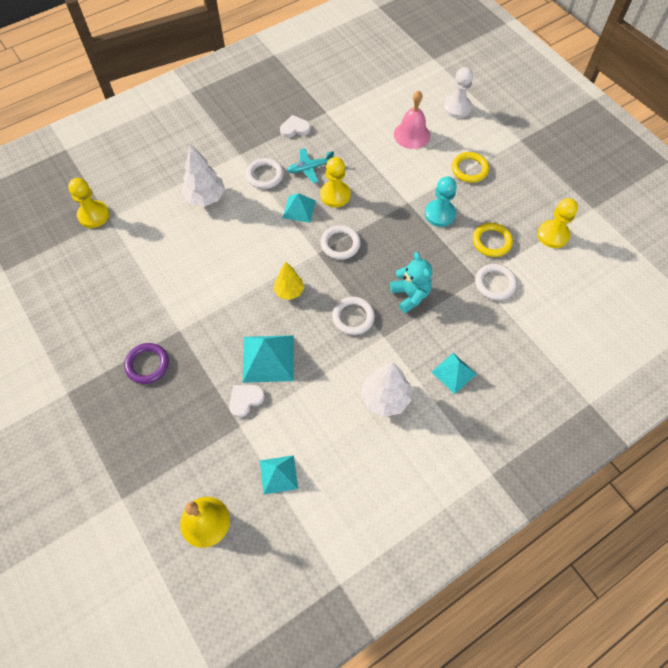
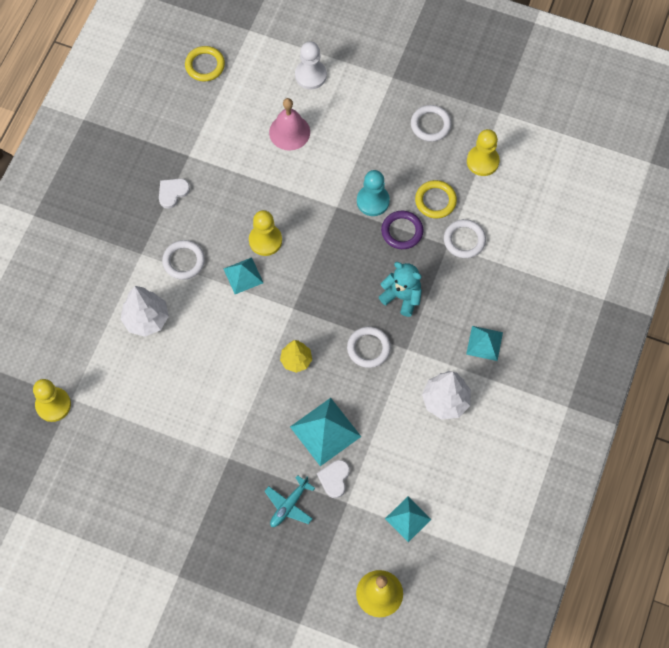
camera: 35 degrees left, 5 degrees up
purple ring [124,343,169,384] -> purple ring moved to [381,211,423,249]
turquoise plane [287,148,334,183] -> turquoise plane moved to [264,475,315,527]
white ring [320,225,361,260] -> white ring moved to [411,105,451,142]
yellow ring [452,152,489,183] -> yellow ring moved to [185,46,225,82]

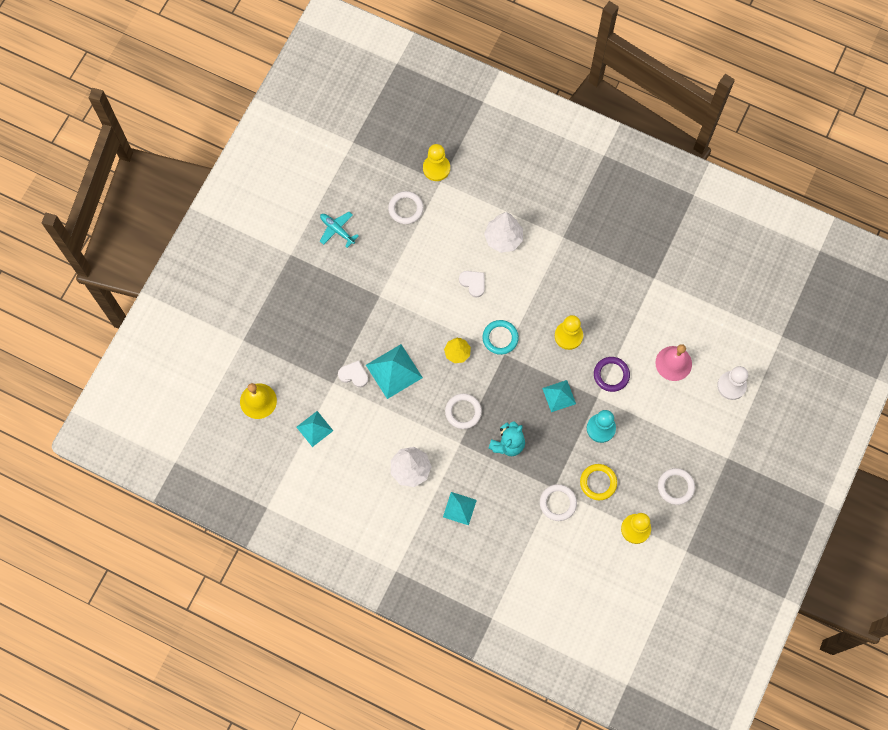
camera: 95 degrees right, 5 degrees up
white heart [159,179,190,209] -> white heart moved to [459,271,485,298]
white ring [162,240,205,280] -> white ring moved to [388,191,423,224]
yellow ring [185,46,225,82] -> none
turquoise pyramid [224,257,263,294] -> turquoise pyramid moved to [542,380,576,412]
turquoise plane [264,475,315,527] -> turquoise plane moved to [320,212,359,248]
purple ring [381,211,423,249] -> purple ring moved to [594,357,630,392]
none -> turquoise ring [482,320,519,355]

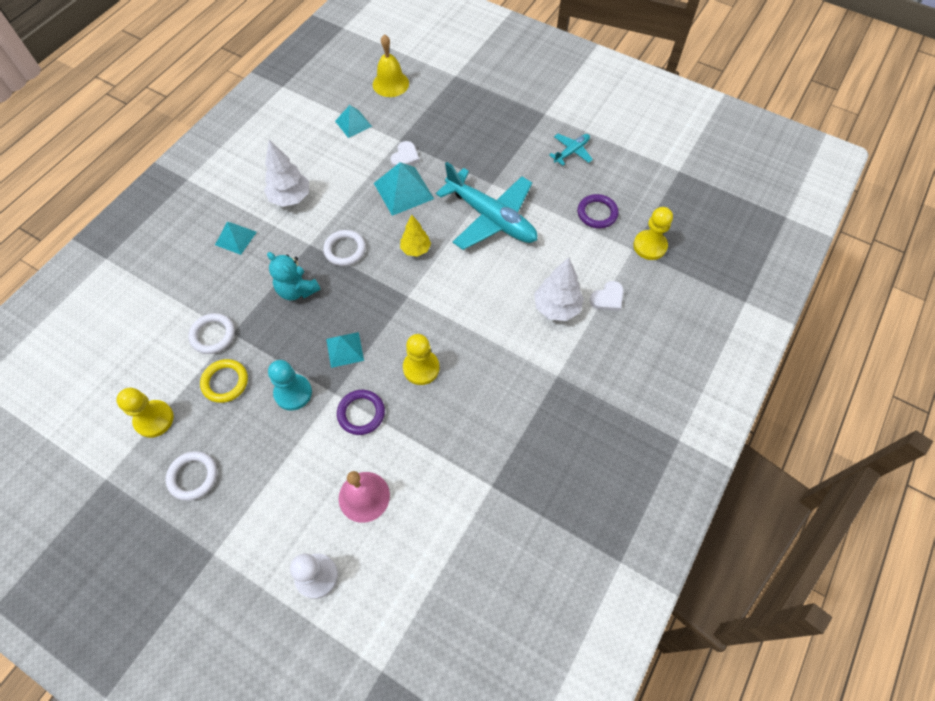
camera: 95 degrees right, 10 degrees down
white ring [388,191,423,224] -> purple ring [577,194,619,229]
white heart [459,271,485,298] -> white heart moved to [590,281,624,311]
turquoise ring [482,320,519,355] -> none
none -> turquoise plane [436,162,537,250]

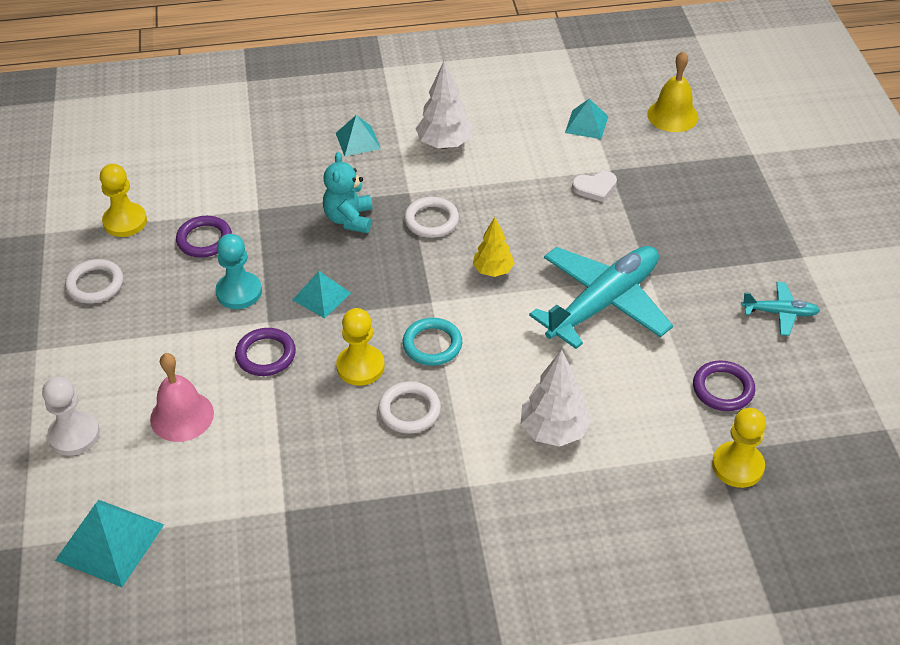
camera: 50 degrees right, 15 degrees down
white ring [188,313,235,354] -> white ring moved to [378,381,441,433]
yellow ring [200,359,248,403] -> purple ring [176,216,232,258]
turquoise pyramid [374,162,434,216] -> turquoise pyramid moved to [55,500,164,587]
turquoise plane [436,162,537,250] -> turquoise plane turned 135 degrees counterclockwise [529,246,673,349]
white heart [590,281,624,311] -> none
none -> turquoise ring [403,318,462,366]

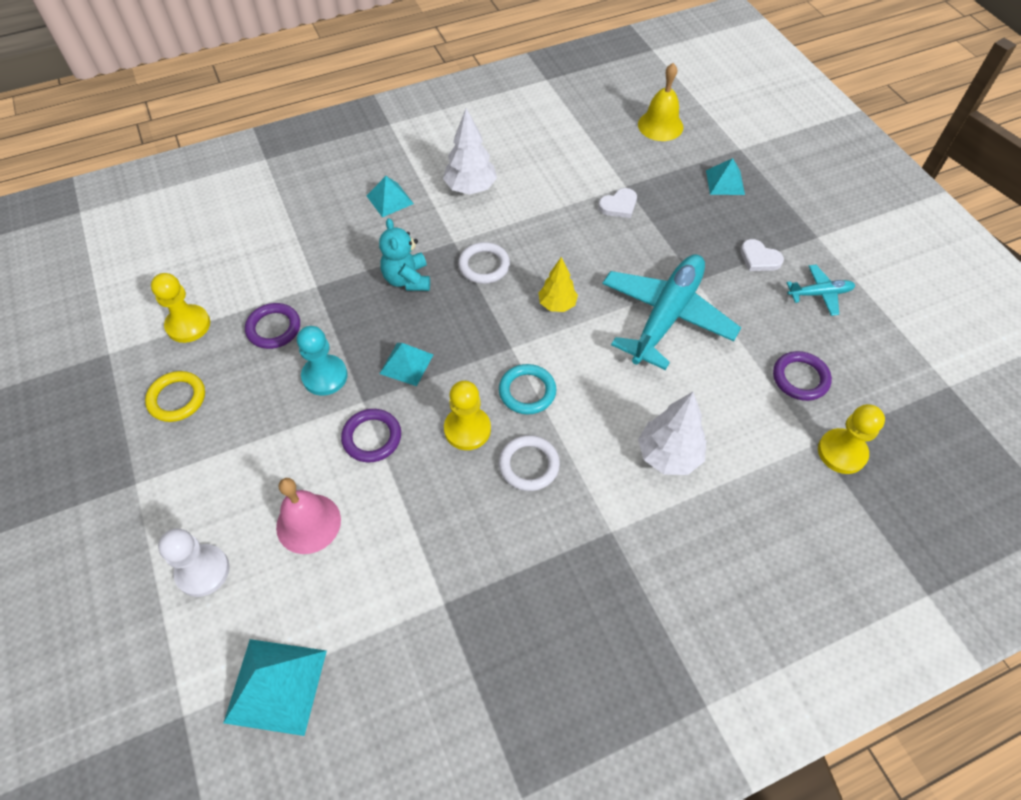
camera: 15 degrees left, 10 degrees up
white ring [65,259,123,304] -> yellow ring [145,371,205,422]
turquoise pyramid [565,99,608,139] -> turquoise pyramid moved to [706,158,745,195]
none -> white heart [740,239,784,271]

